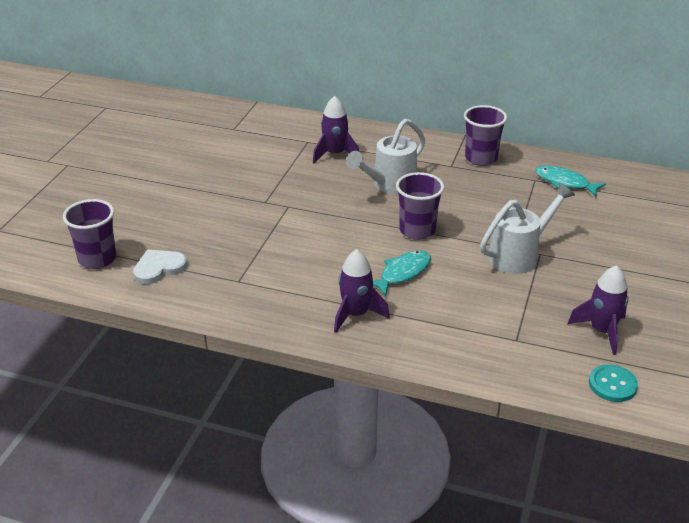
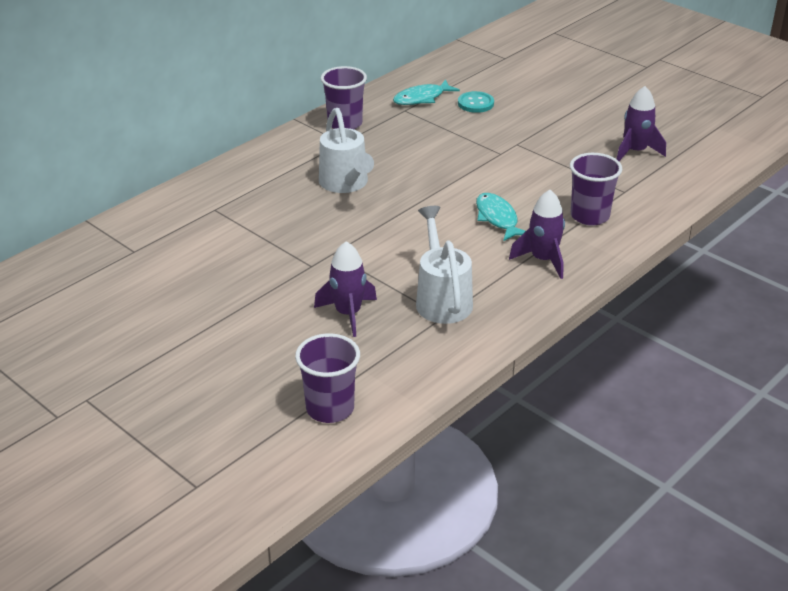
camera: 65 degrees left, 0 degrees up
white heart [133,250,187,284] -> none
purple rocket [313,96,359,163] -> purple rocket moved to [314,241,377,337]
purple cup [396,172,444,240] -> purple cup moved to [570,153,622,226]
white watering can [480,183,575,274] -> white watering can moved to [416,206,473,324]
turquoise button [589,364,638,402] -> turquoise button moved to [458,91,494,113]

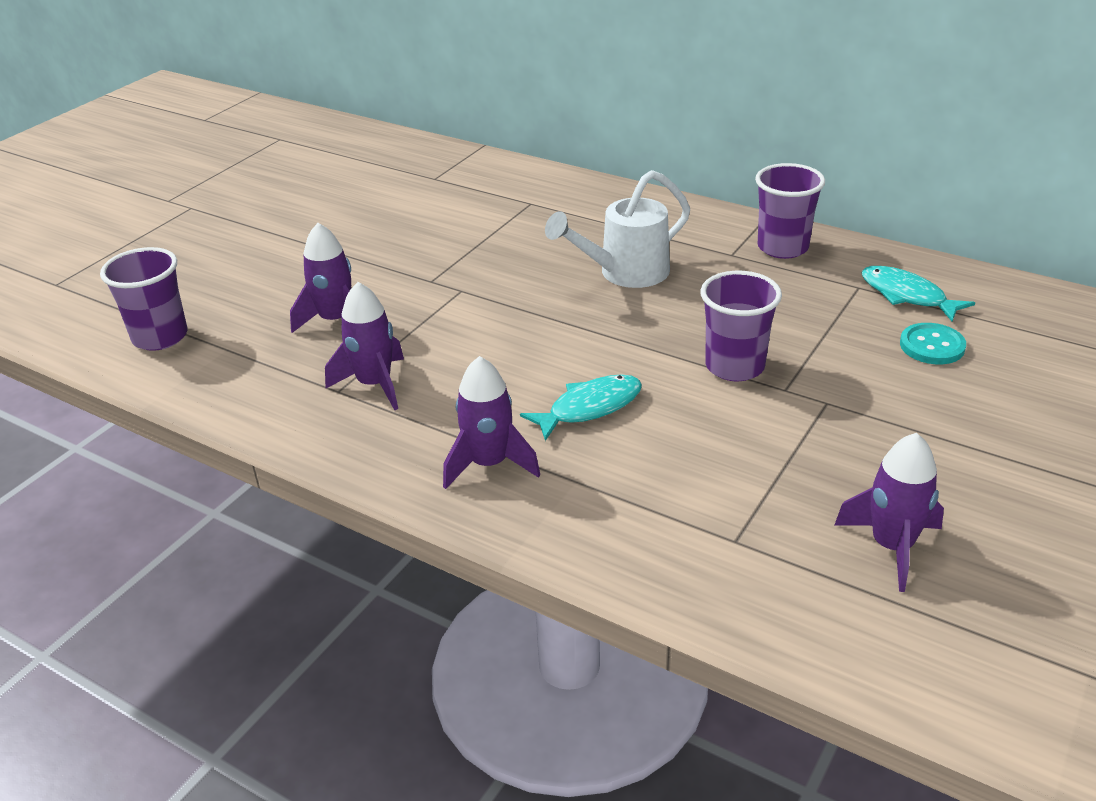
camera: 80 degrees right, 0 degrees up
white watering can [416,206,473,324] -> purple rocket [325,282,404,410]
purple cup [570,153,622,226] -> purple cup moved to [700,271,782,381]

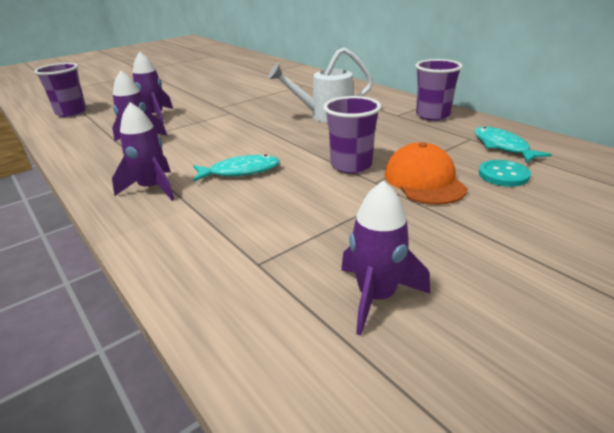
camera: 20 degrees right, 5 degrees down
none -> orange cap [385,142,468,205]

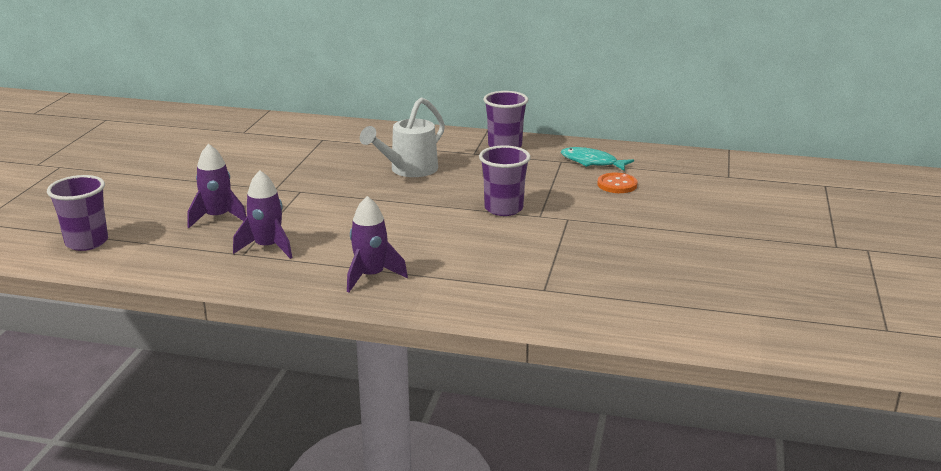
camera: 40 degrees left, 5 degrees down
turquoise fish [193,155,280,181] -> none
purple rocket [341,180,430,336] -> none
orange cap [385,142,468,205] -> none
turquoise button [479,160,531,187] -> orange button [597,173,637,193]

